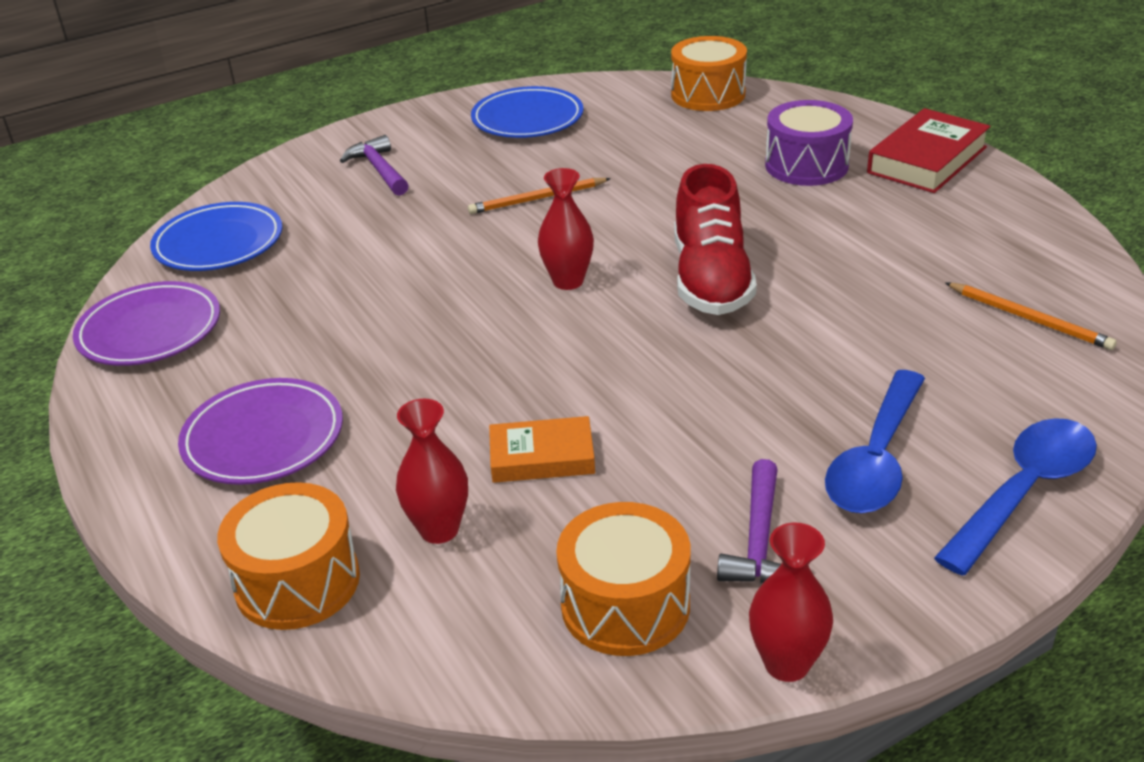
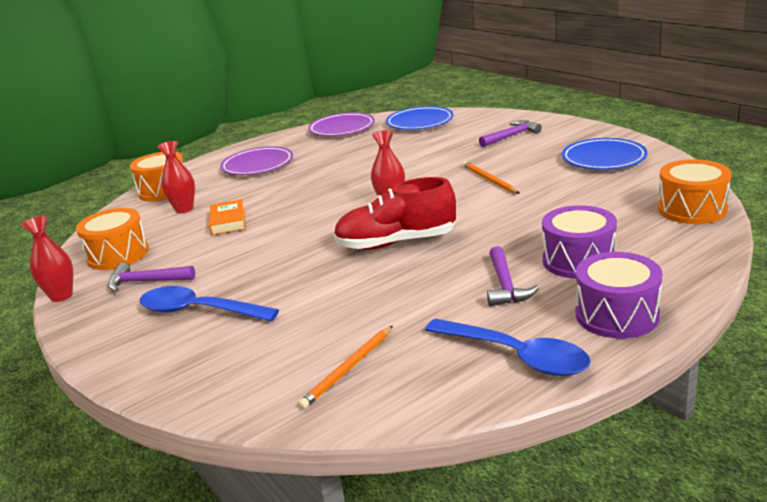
camera: 85 degrees right, 10 degrees down
red book [867,108,990,193] -> purple drum [576,252,663,338]
blue spoon [934,418,1097,576] -> blue spoon moved to [425,319,591,376]
none -> purple hammer [487,246,540,306]

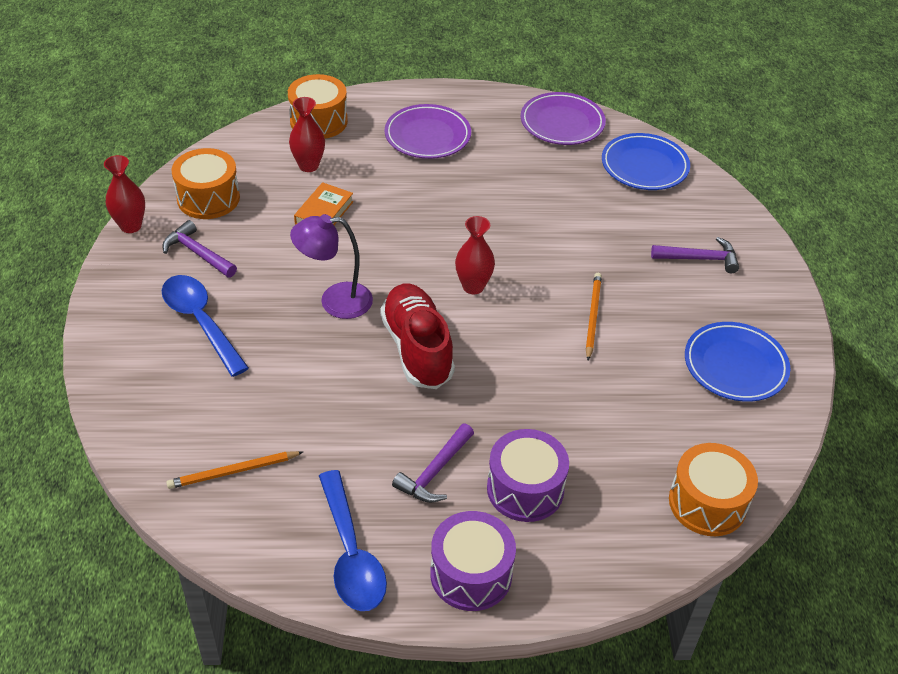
camera: 30 degrees right, 20 degrees up
red shoe [333,177,456,250] -> red shoe turned 45 degrees clockwise [380,283,455,389]
none -> purple lamp [290,214,373,319]

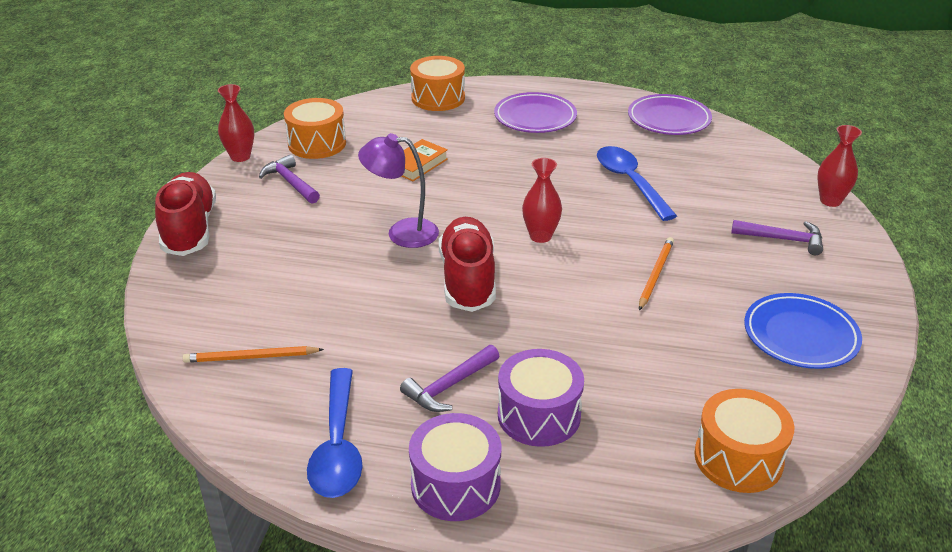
camera: 15 degrees right, 10 degrees down
blue spoon [162,275,249,377] -> blue spoon moved to [597,146,677,221]
red vase [289,97,325,172] -> red vase moved to [817,125,862,207]
blue plate [602,133,690,190] -> none
none -> red shoe [155,172,216,256]

